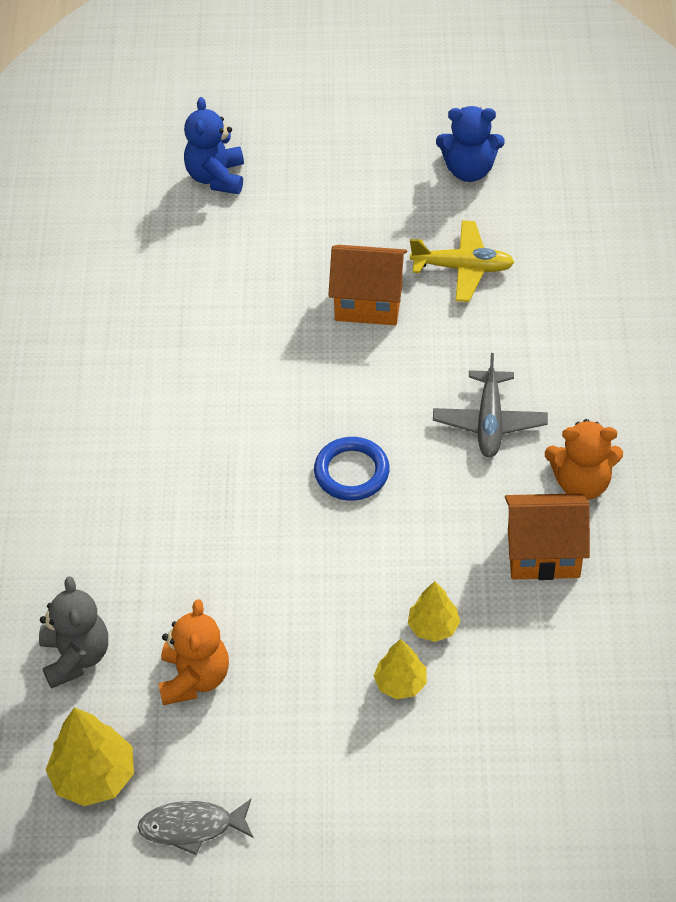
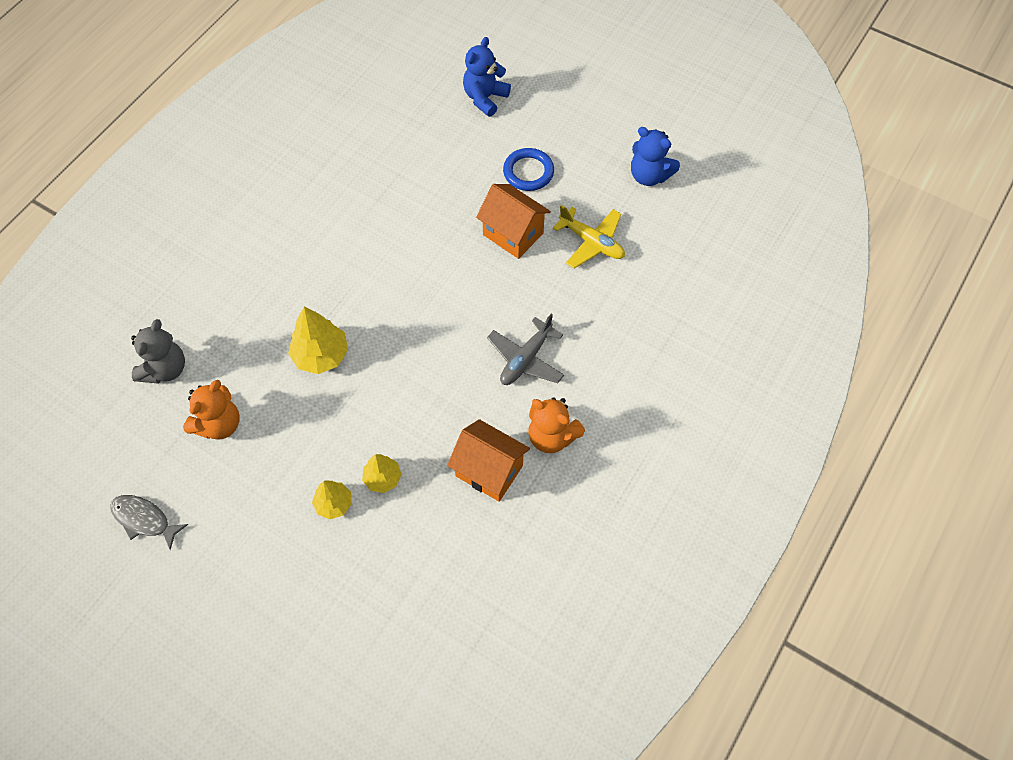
camera: 30 degrees right, 10 degrees up
yellow tree [46,707,134,806] -> yellow tree moved to [288,307,348,374]
blue ring [314,437,390,501] -> blue ring moved to [503,148,554,191]

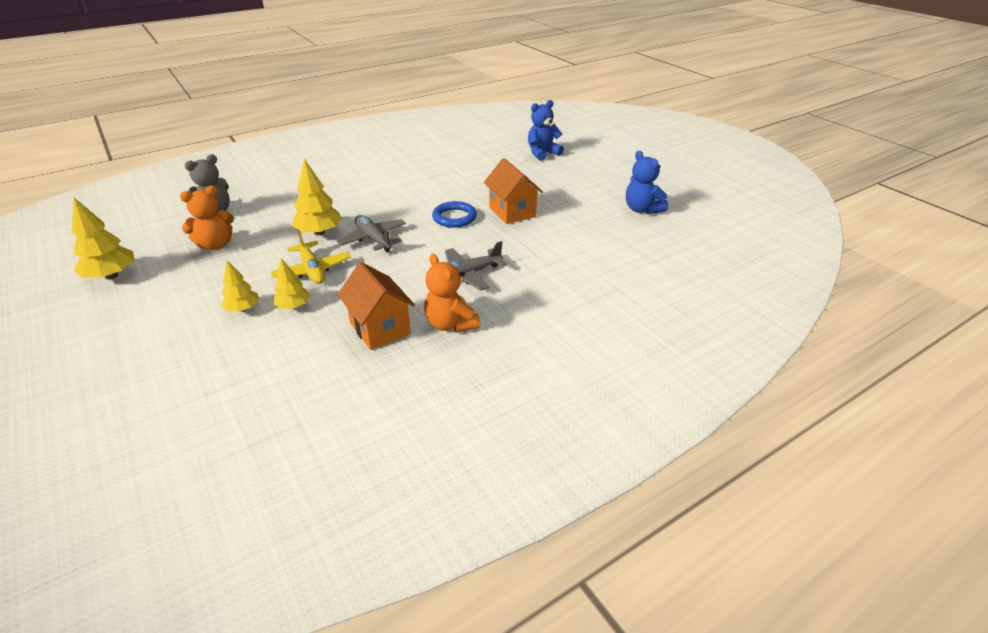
camera: 25 degrees right, 25 degrees down
grey fish [110,495,188,550] -> yellow tree [72,198,135,279]
blue ring [503,148,554,191] -> blue ring moved to [432,201,477,228]
yellow plane [553,205,625,269] -> yellow plane moved to [270,229,351,284]
none -> grey plane [337,215,406,252]

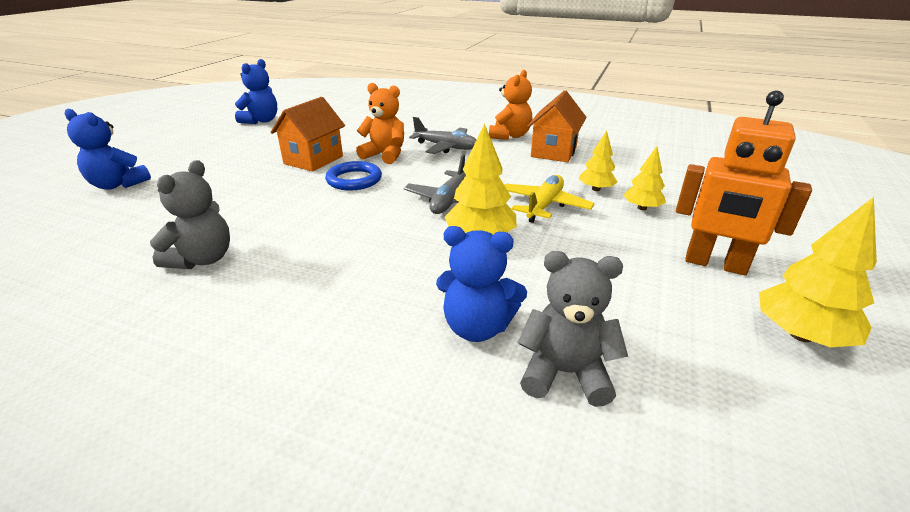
camera: 125 degrees left, 5 degrees down
orange teddy bear [180,186,234,250] -> orange teddy bear moved to [356,83,404,164]
none -> grey teddy bear [150,160,230,269]
none -> blue teddy bear [436,226,527,342]
none -> orange robot [676,90,812,275]

